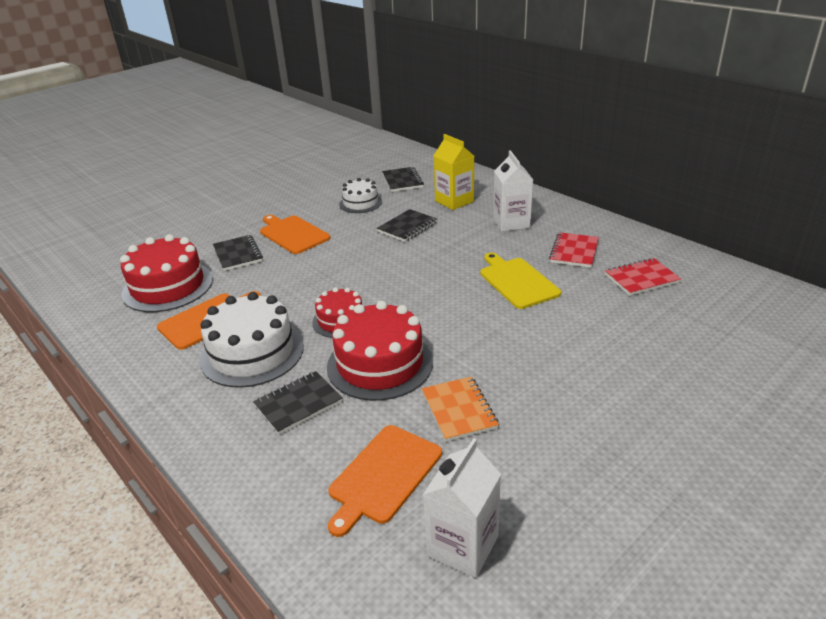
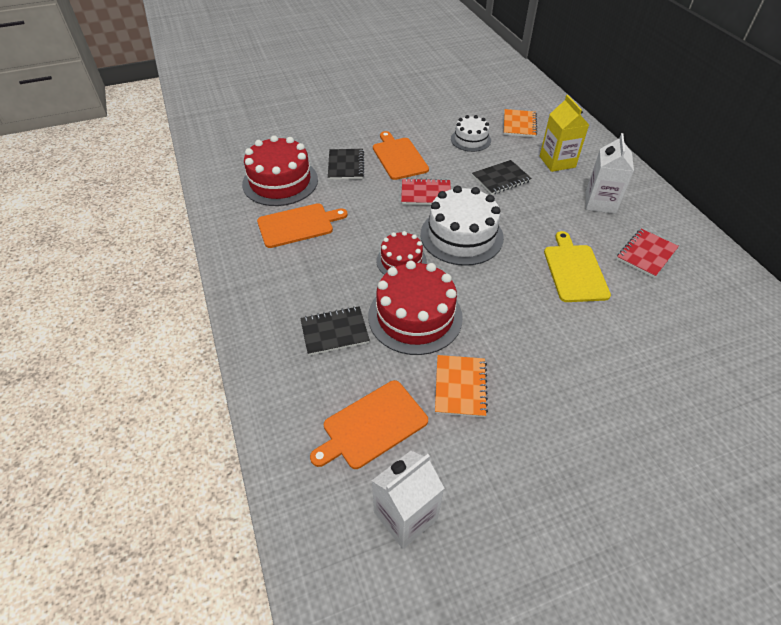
camera: 20 degrees right, 15 degrees up
white cake [200,292,304,388] -> white cake moved to [420,186,504,266]
black notebook [382,167,424,192] -> orange notebook [504,109,537,137]
red notebook [605,258,681,296] -> red notebook moved to [401,178,451,205]

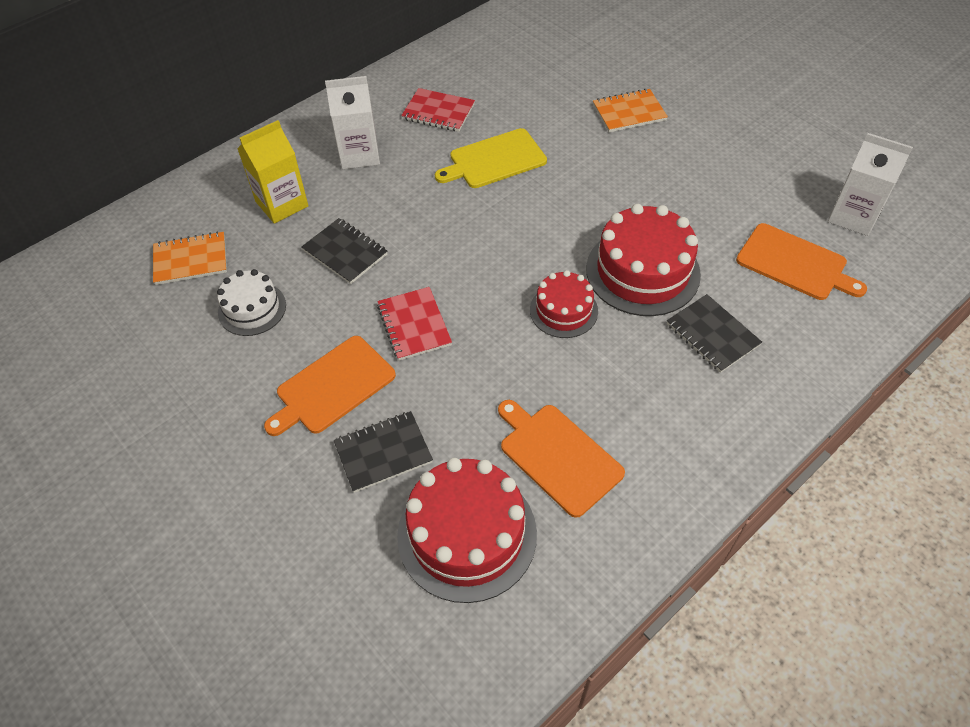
camera: 110 degrees left, 5 degrees up
white cake [420,186,504,266] -> none
orange notebook [435,355,488,418] -> orange notebook moved to [593,89,668,132]

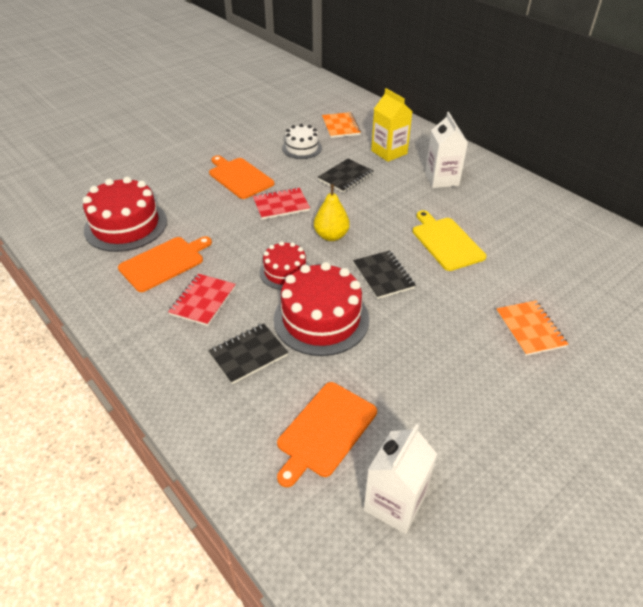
camera: 90 degrees right, 10 degrees down
black notebook [334,411,433,493] -> black notebook moved to [353,250,416,299]
red notebook [401,88,475,132] -> red notebook moved to [168,274,236,326]
none -> yellow pear [314,184,350,241]

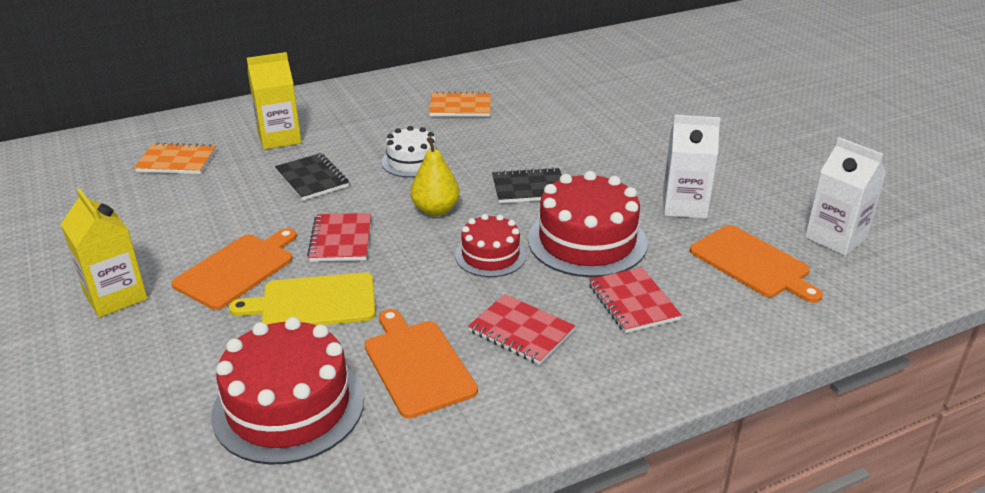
camera: 75 degrees left, 10 degrees down
black notebook [208,324,288,384] -> red notebook [589,267,682,333]
orange cutting board [209,155,274,199] -> orange cutting board turned 150 degrees clockwise [172,228,297,310]
white cake [282,124,322,159] -> white cake moved to [382,126,437,177]
yellow cutting board [413,210,486,271] -> yellow cutting board moved to [229,272,375,325]
white carton [425,112,468,188] -> white carton moved to [663,115,721,219]
orange notebook [496,301,568,356] -> orange notebook moved to [429,91,491,116]
none -> yellow carton [61,188,148,318]

